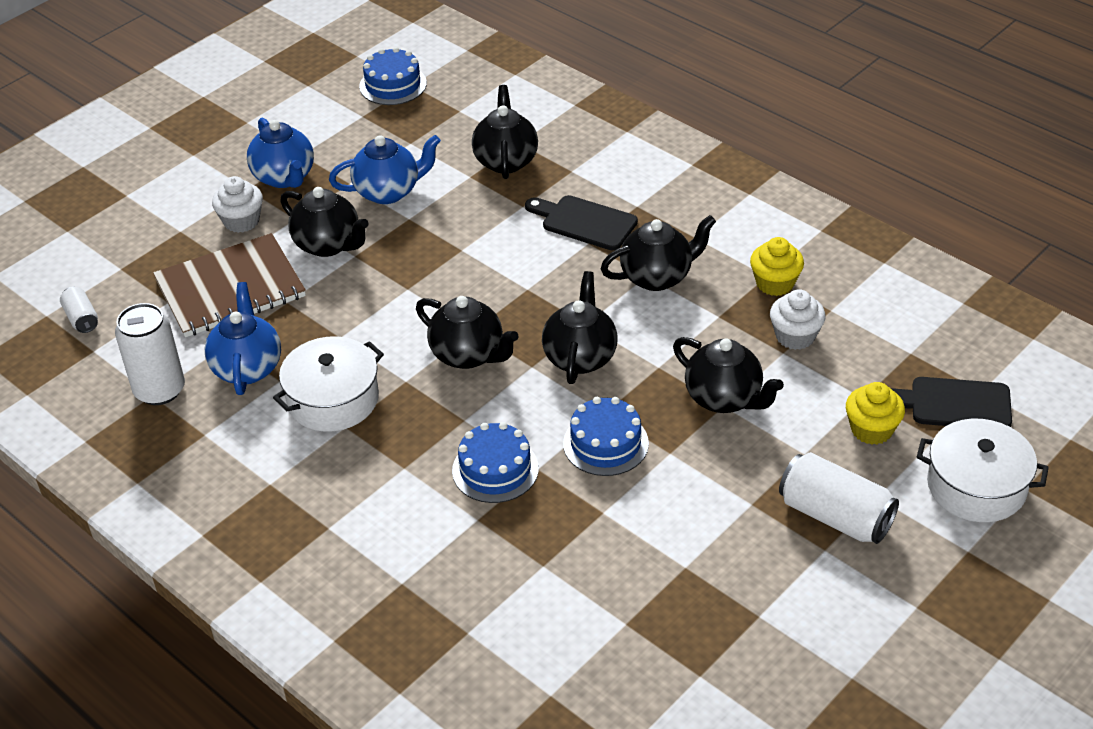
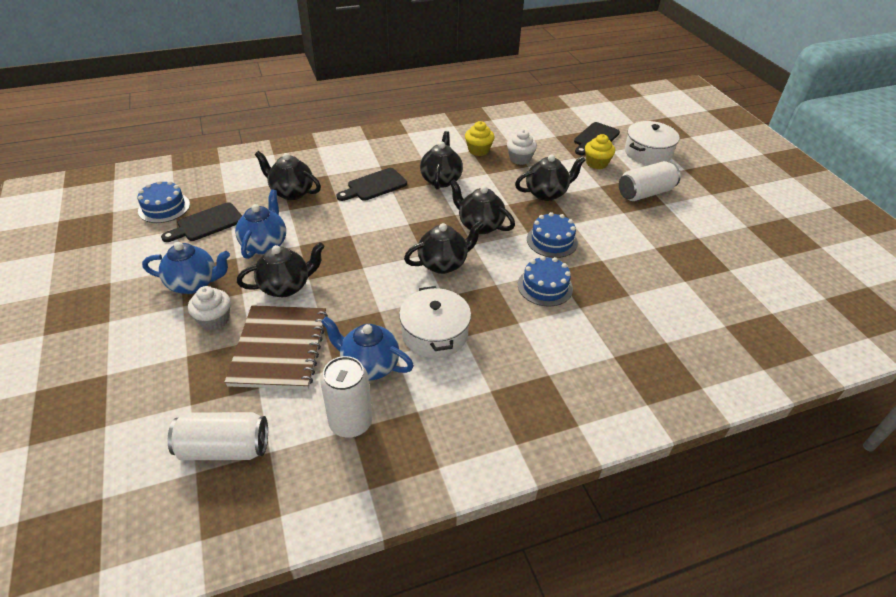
camera: 65 degrees left, 0 degrees up
white can [60,287,98,333] -> white can [168,412,268,460], size x1.91
none -> black cutting board [161,202,242,242]

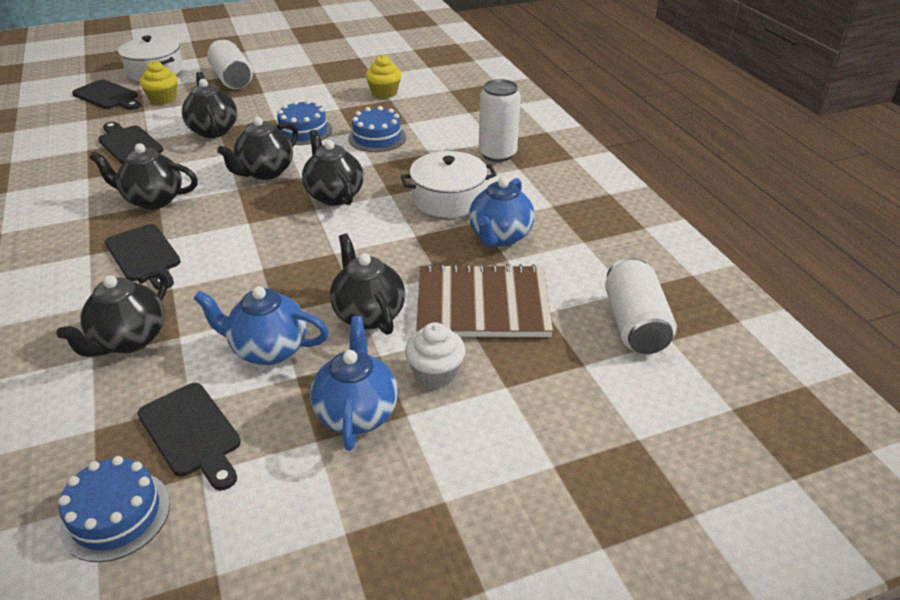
camera: 90 degrees left, 5 degrees down
white can [320,356,372,438] -> white can moved to [479,79,521,162]
yellow cupcake [465,121,494,156] -> yellow cupcake moved to [365,55,402,99]
white cupcake [507,130,537,165] -> black cutting board [98,122,163,164]

